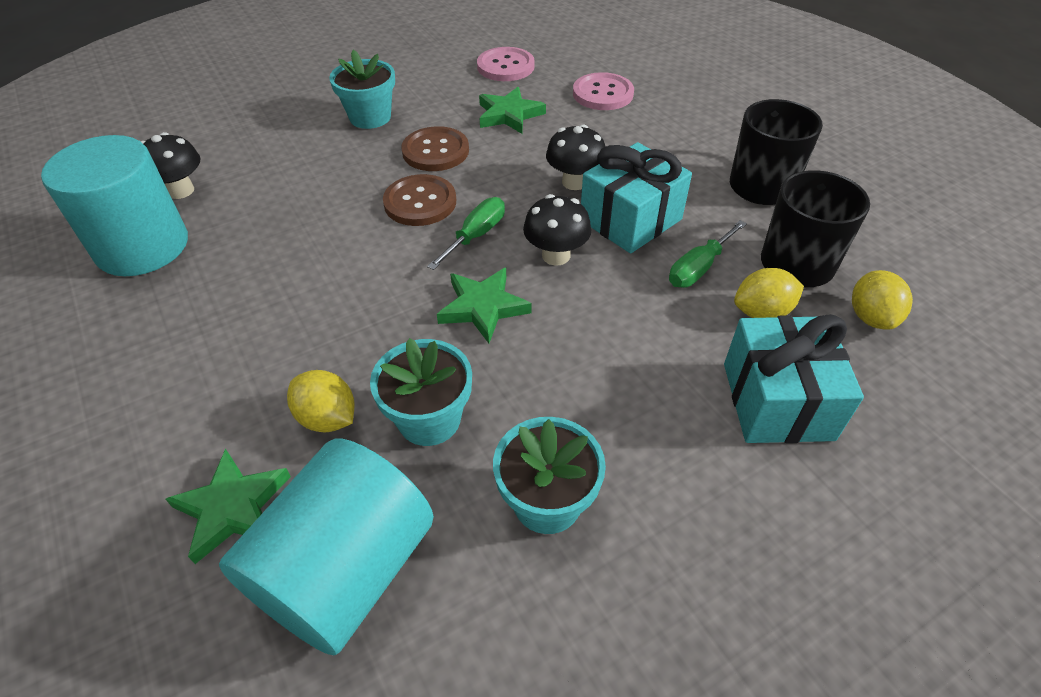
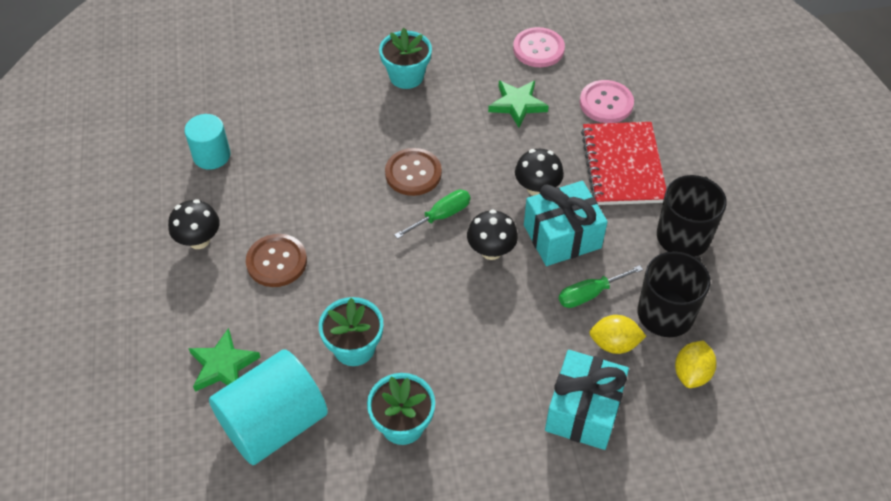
camera: 20 degrees right, 5 degrees up
turquoise cylinder [41,135,188,276] -> turquoise cylinder [184,114,231,170], size x0.58
black mushroom [140,132,201,199] -> black mushroom moved to [168,199,220,249]
yellow lemon [287,370,354,433] -> none
brown button [401,126,469,171] -> brown button moved to [246,234,307,287]
green star [437,268,532,343] -> none
none -> red notebook [581,122,666,205]

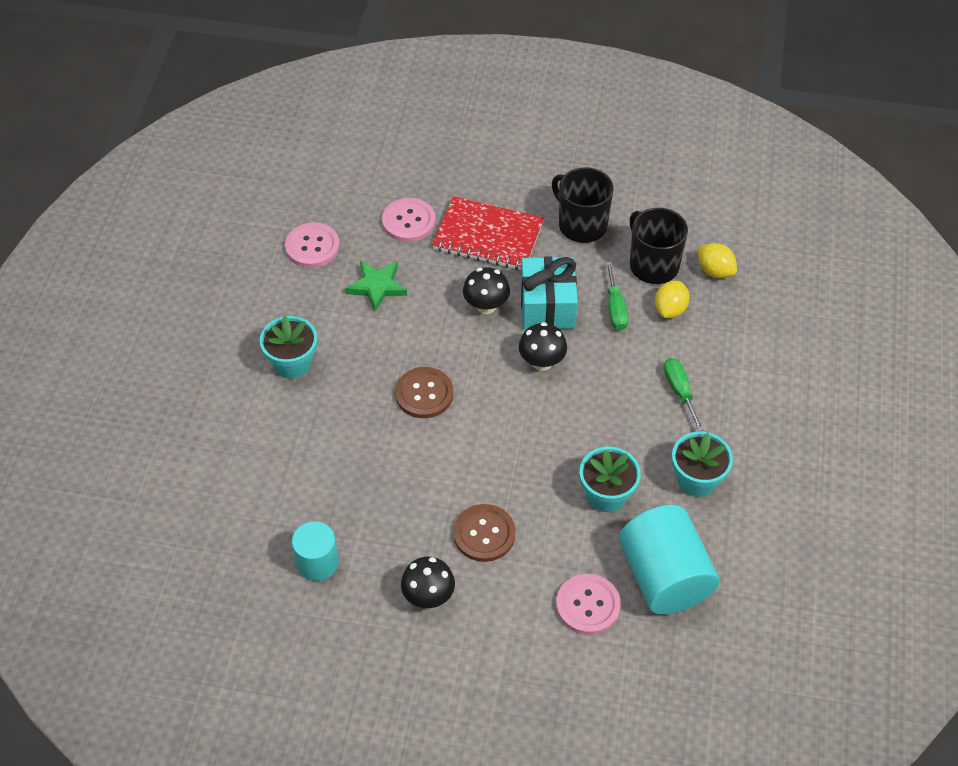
camera: 70 degrees left, 0 degrees up
green star [188,328,261,392] -> pink button [556,574,621,635]
green screwdriver [394,190,471,239] -> green screwdriver moved to [664,358,704,431]
turquoise gift [545,350,629,450] -> none

